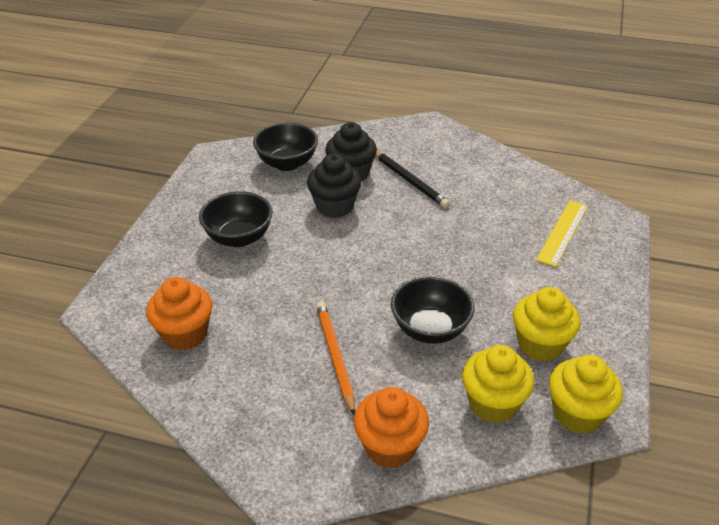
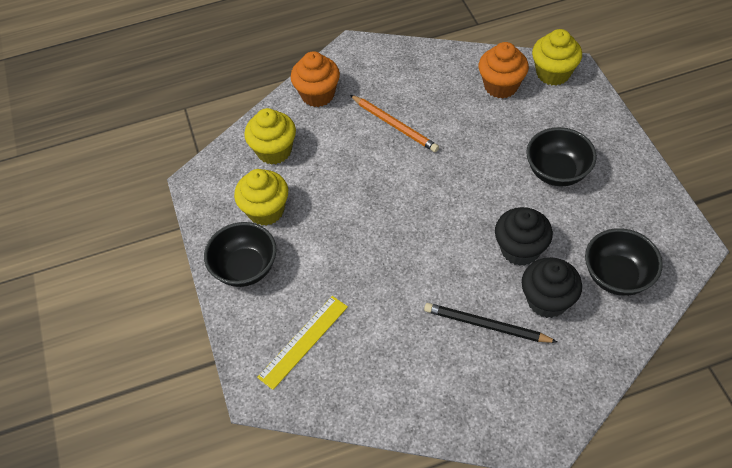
camera: 150 degrees right, 15 degrees up
black bowl [391,276,475,344] -> black bowl moved to [204,222,276,287]
yellow ruler [536,200,588,267] -> yellow ruler turned 45 degrees clockwise [257,296,348,390]
yellow cupcake [549,355,623,434] -> yellow cupcake moved to [532,29,582,86]

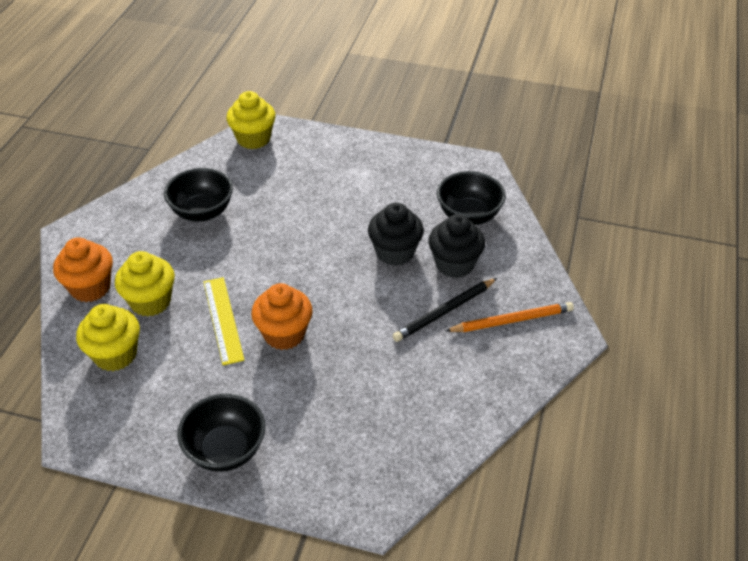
camera: 60 degrees left, 10 degrees down
yellow cupcake [234,169,288,226] -> yellow cupcake moved to [115,251,175,317]
yellow ruler [257,296,348,390] -> yellow ruler moved to [204,277,244,365]
orange pencil [350,95,439,152] -> orange pencil moved to [445,302,574,332]
orange cupcake [479,42,529,99] -> orange cupcake moved to [251,283,313,350]
black bowl [526,127,597,186] -> black bowl moved to [164,168,233,221]

